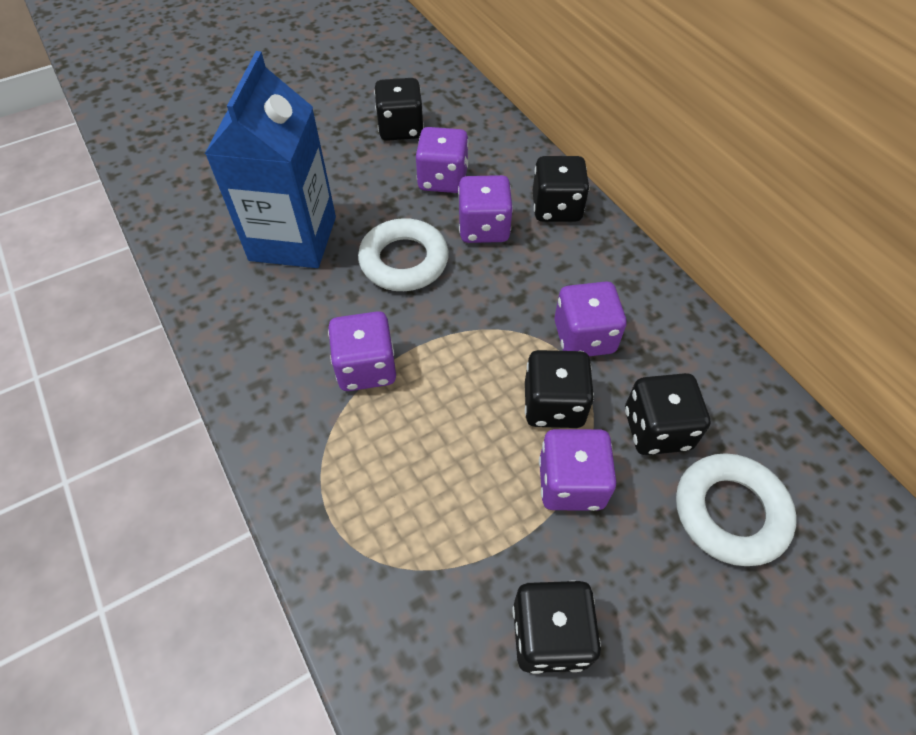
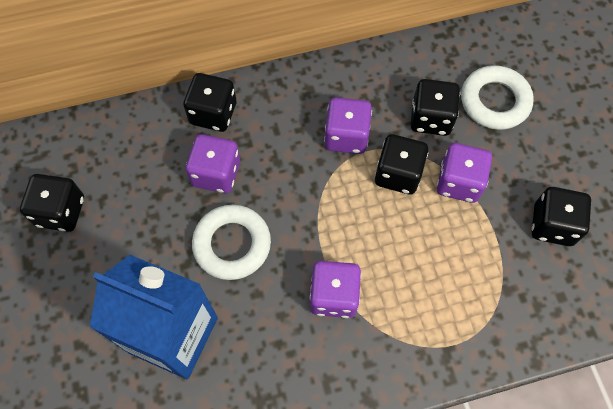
camera: 75 degrees left, 10 degrees up
purple dice [416,127,469,193] -> none

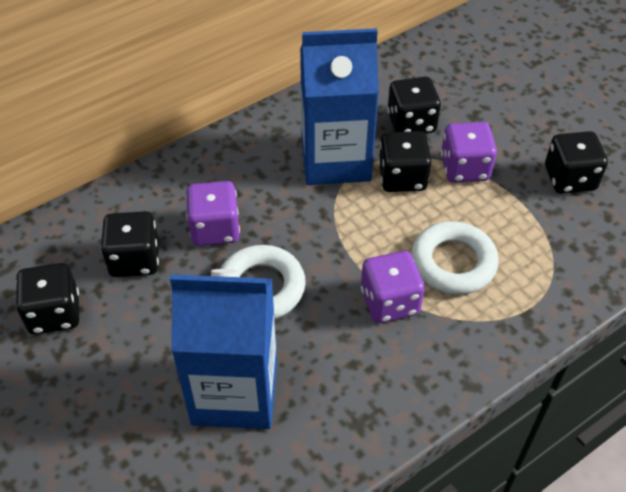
camera: 20 degrees left, 15 degrees down
black dice [183,73,236,132] -> black dice moved to [101,211,159,277]
purple dice [324,97,372,154] -> blue carton [300,28,379,185]
white ring [461,65,534,130] -> white ring moved to [411,221,499,295]

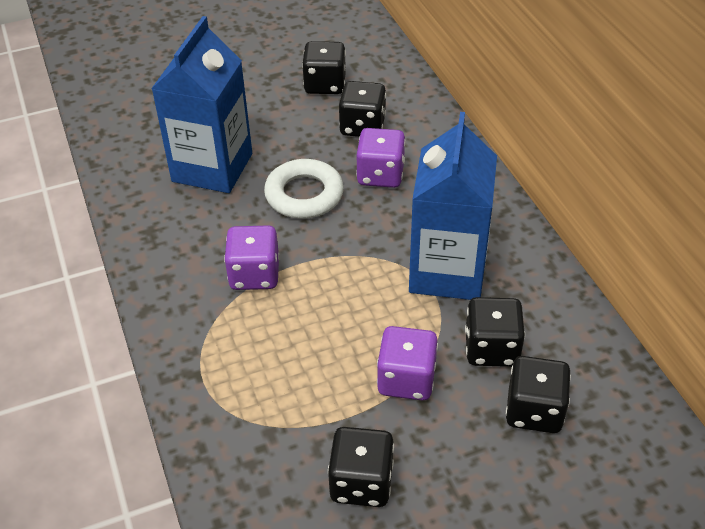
camera: 105 degrees right, 5 degrees down
black dice [379,131,432,192] -> black dice moved to [506,356,571,433]
white ring [411,221,499,295] -> none

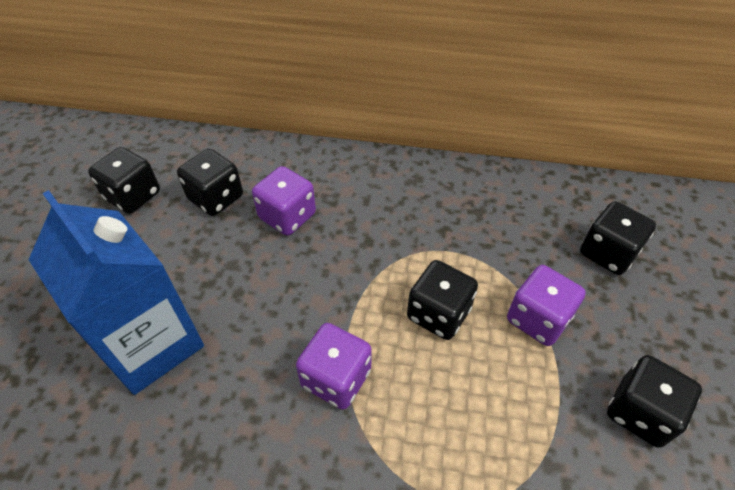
camera: 60 degrees left, 5 degrees up
white ring [264,159,344,218] -> none
blue carton [409,112,497,300] -> none
black dice [465,297,525,367] -> black dice moved to [407,260,478,340]

